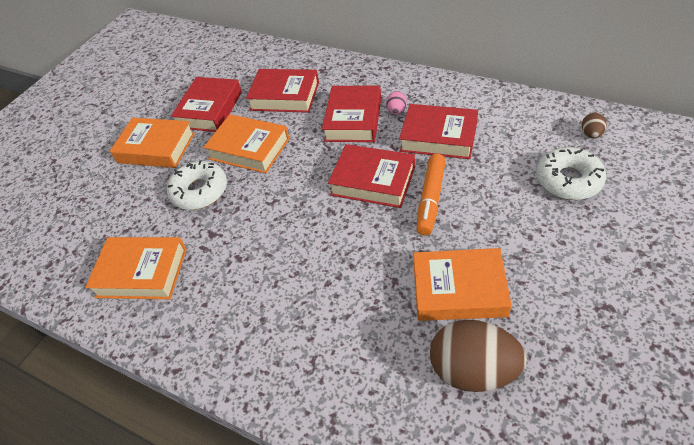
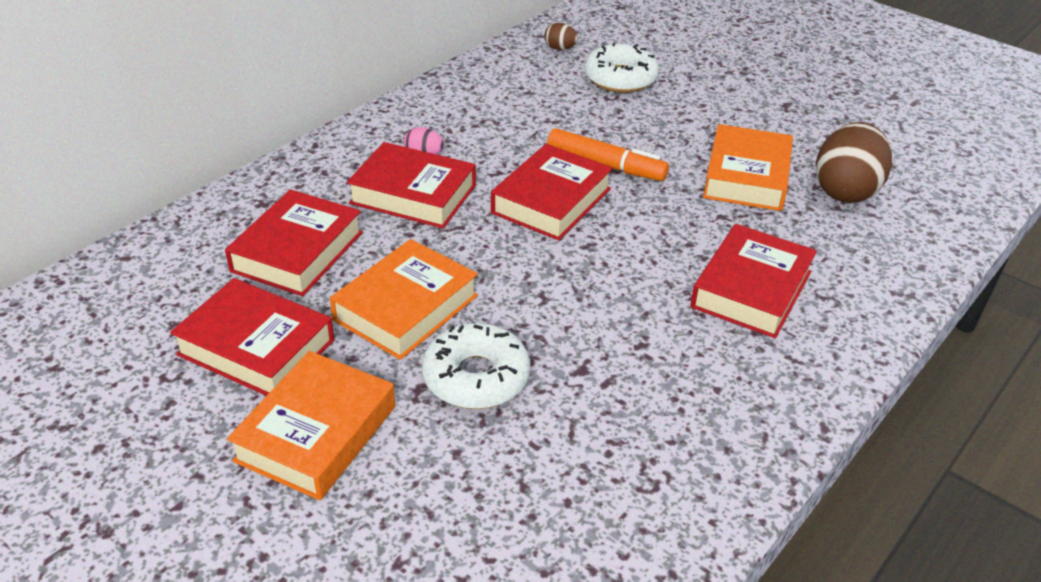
camera: 85 degrees left, 10 degrees down
orange book [85,237,187,299] -> none
red book [399,104,478,159] -> red book moved to [690,224,817,338]

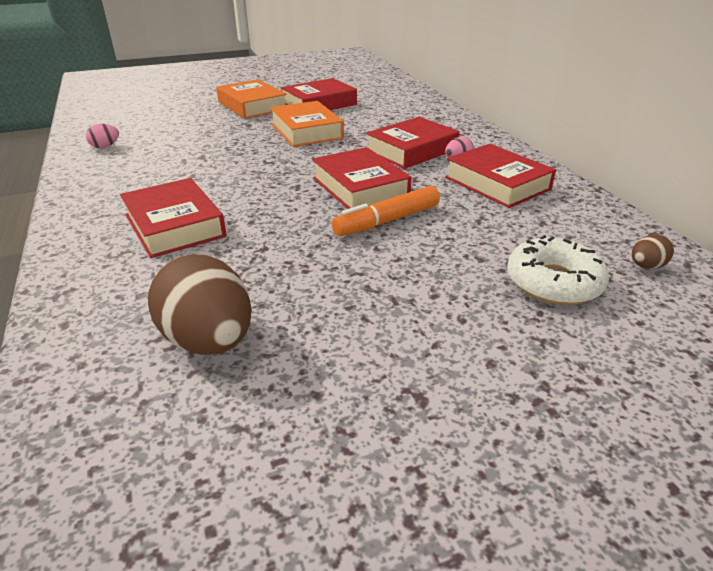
camera: 120 degrees right, 5 degrees down
red book [225,189,363,296] -> red book moved to [445,144,556,208]
white donut [422,323,530,409] -> none
orange book [703,124,793,211] -> none
none -> pink egg [86,124,119,148]

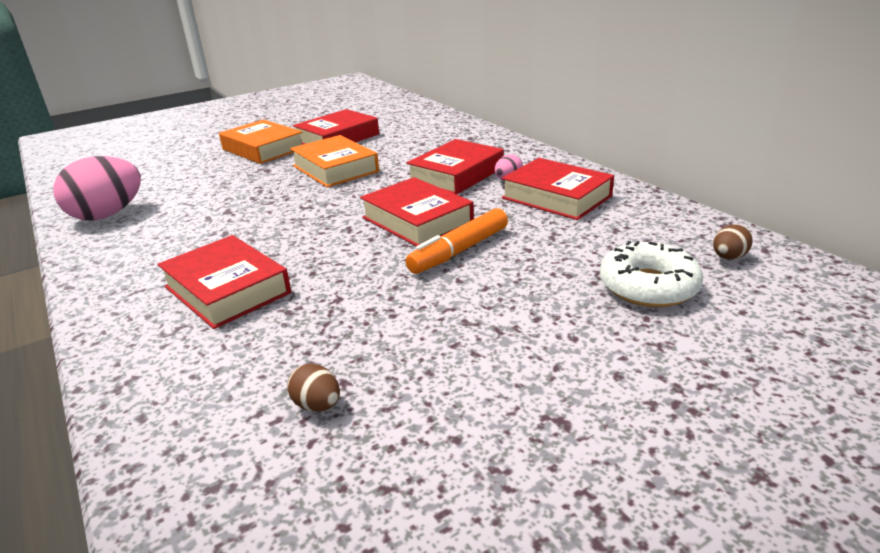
camera: 10 degrees left, 5 degrees down
pink egg [86,124,119,148] -> pink egg [53,156,141,221], size x2.22
brown egg [148,254,252,355] -> brown egg [287,364,340,412], size x0.45

